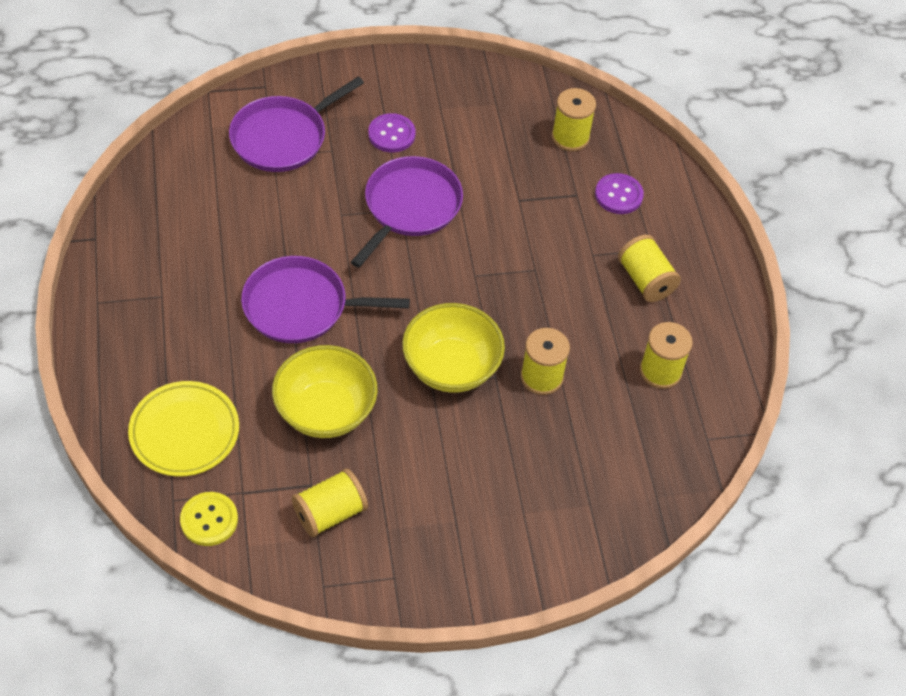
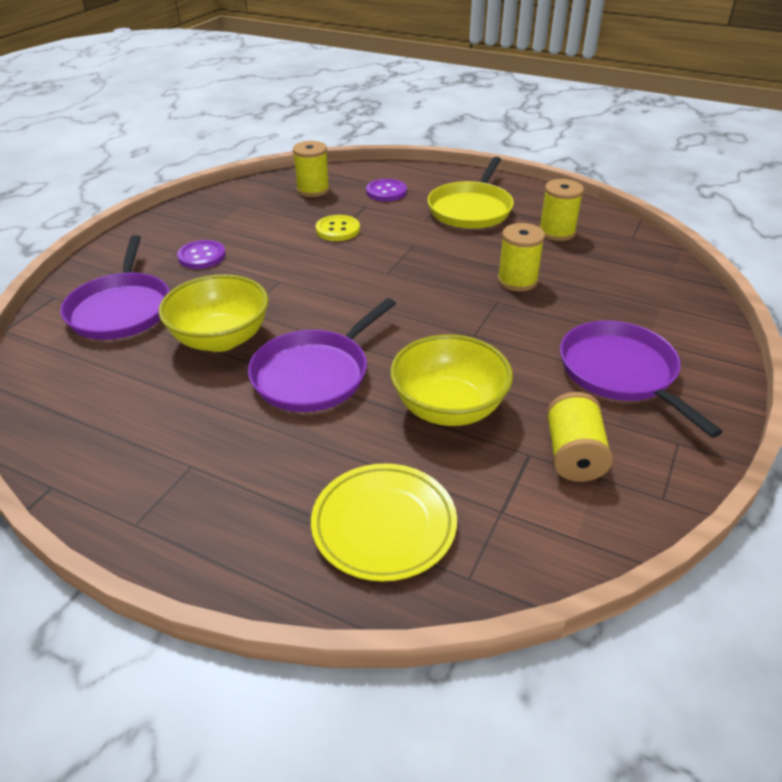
camera: 50 degrees left, 15 degrees down
yellow button [180,492,238,546] -> yellow button moved to [315,215,360,241]
purple pan [351,156,463,268] -> purple pan moved to [560,321,723,438]
yellow bowl [402,303,505,393] -> yellow bowl moved to [159,274,269,352]
yellow spool [618,235,681,302] -> yellow pan [427,157,514,229]

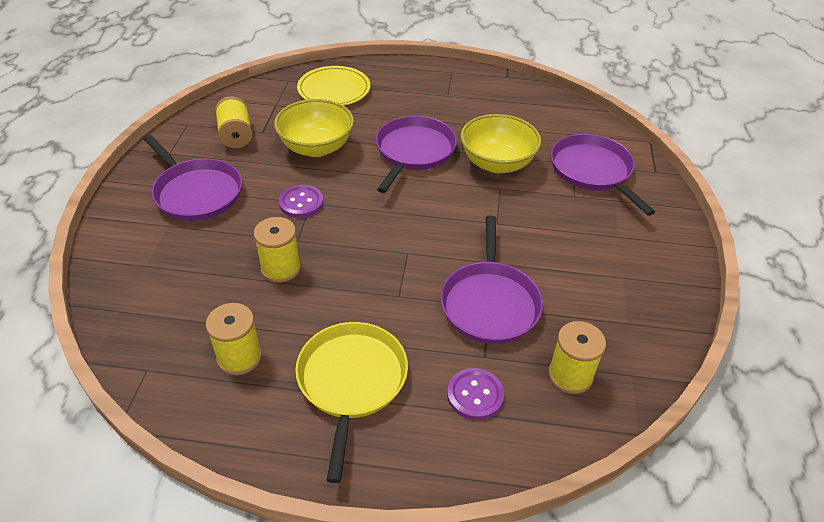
camera: 160 degrees right, 5 degrees up
purple button [177,240,226,269] -> purple button moved to [279,185,324,218]
yellow button [315,215,360,241] -> purple pan [440,215,543,344]

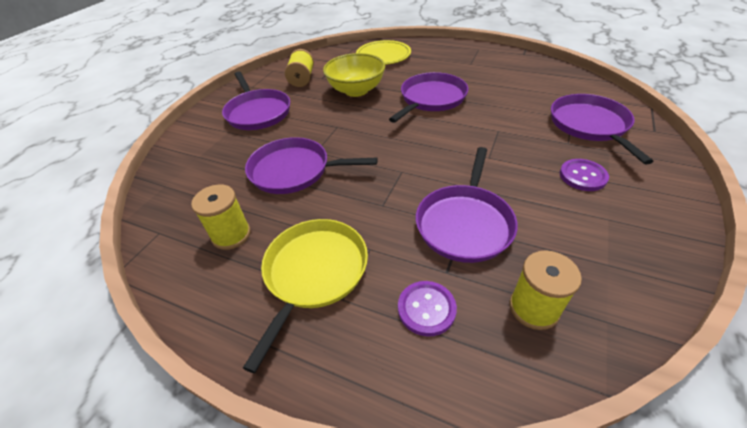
camera: 20 degrees right, 0 degrees up
yellow spool [254,217,301,283] -> purple pan [245,137,378,194]
purple button [279,185,324,218] -> purple button moved to [560,159,609,191]
yellow bowl [461,114,541,173] -> none

